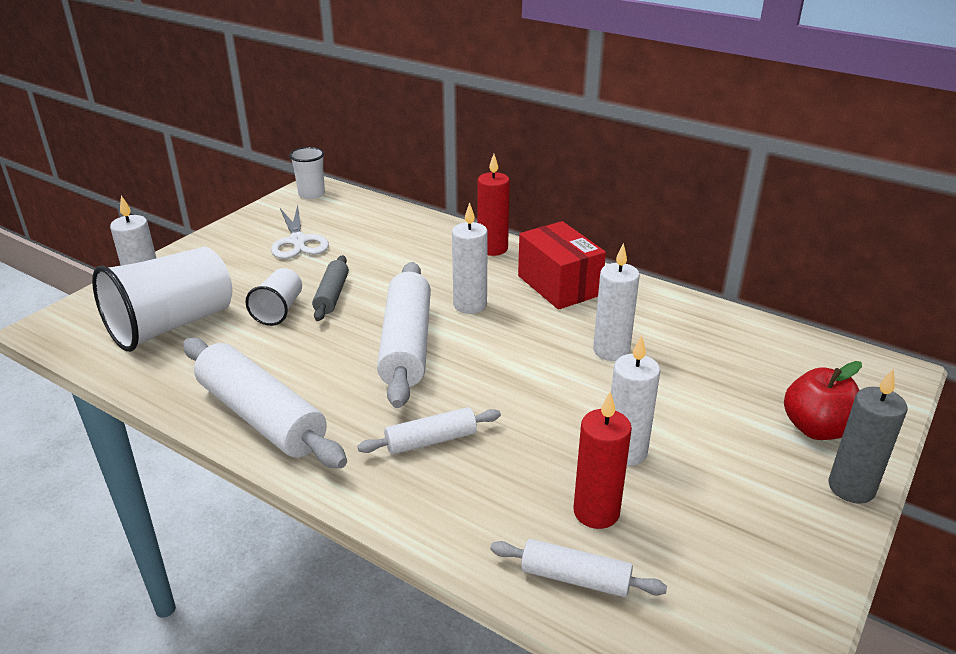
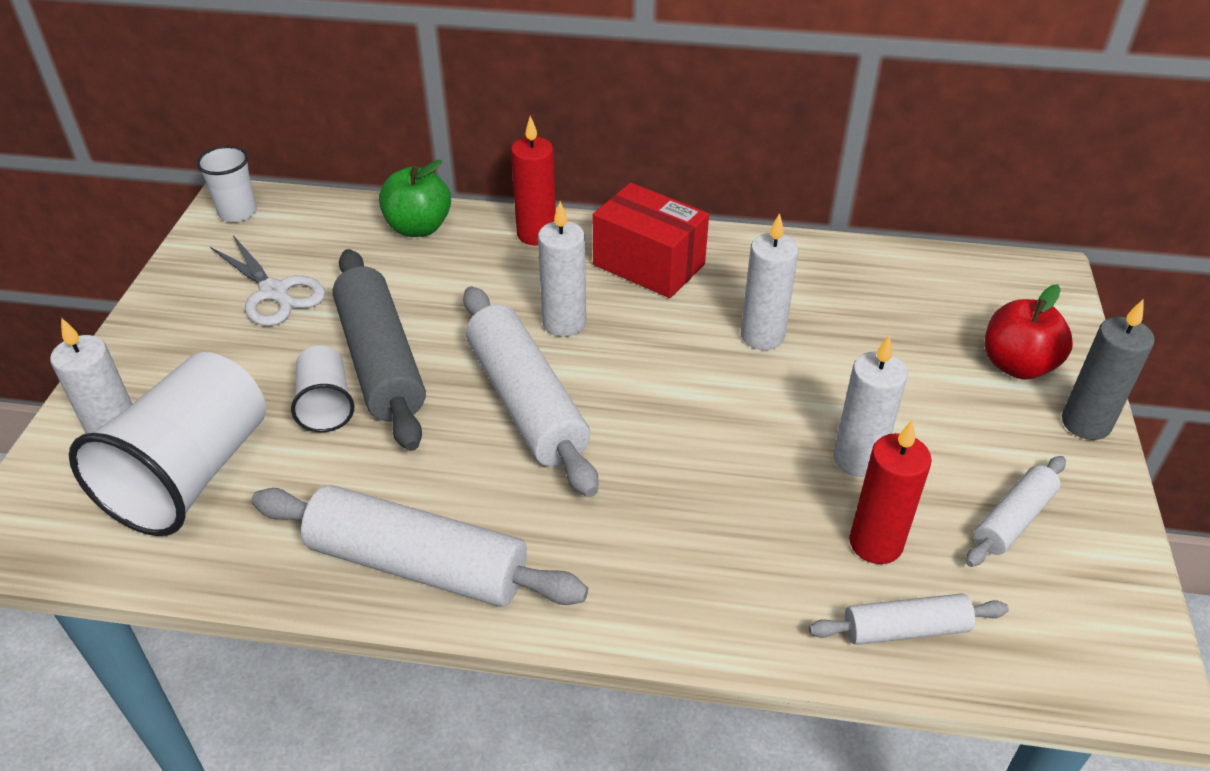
camera: 25 degrees left, 10 degrees up
grey rolling pin [312,255,349,321] -> grey rolling pin [333,249,426,451], size x1.87
white rolling pin [357,407,501,455] -> white rolling pin moved to [966,456,1066,567]
none -> green apple [379,160,451,237]

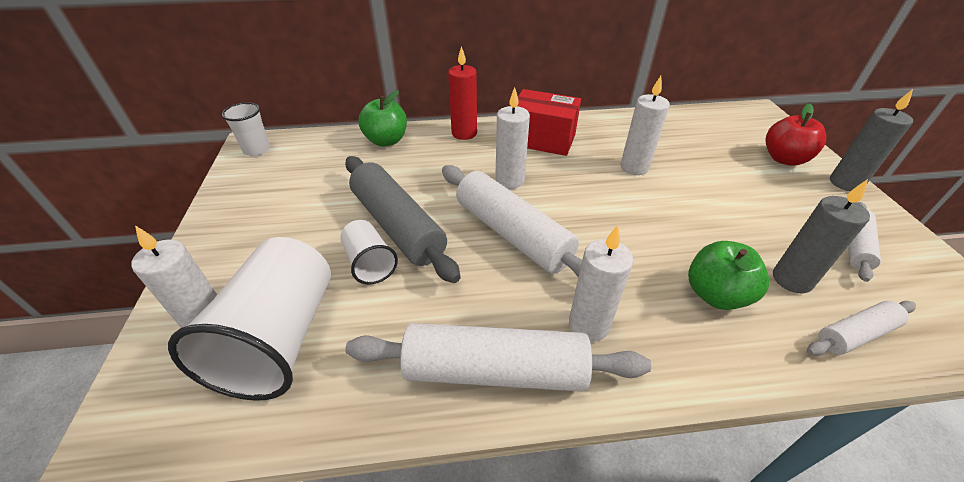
camera: 15 degrees left, 0 degrees up
white scissors [210,235,325,326] -> none
white candle [833,335,908,477] -> white candle moved to [569,225,633,342]
red candle [849,420,932,564] -> grey candle [773,179,870,293]
none -> green apple [688,241,769,310]

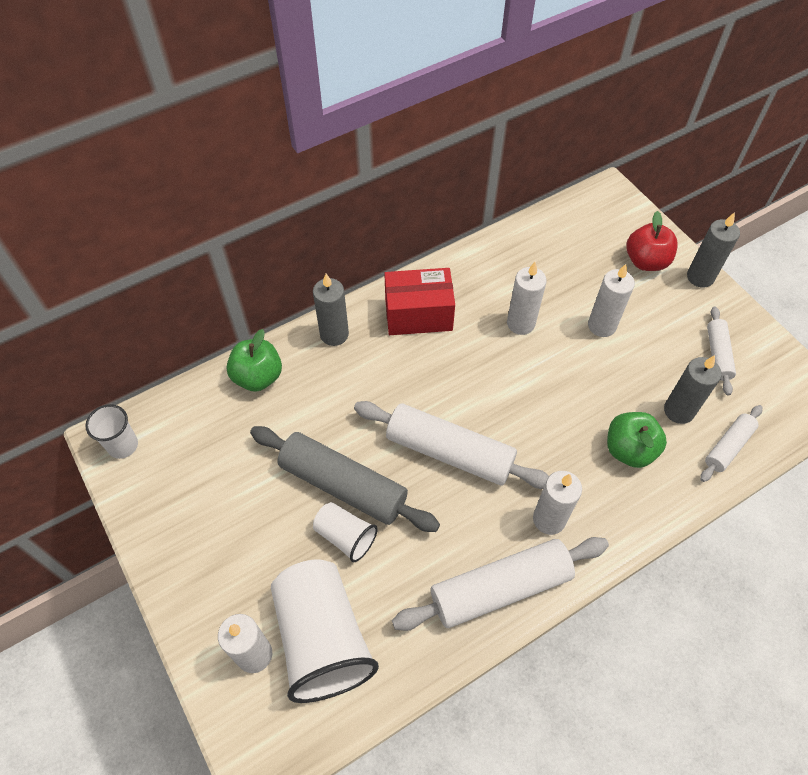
camera: 25 degrees left, 15 degrees up
red candle [448,46,477,140] -> grey candle [313,274,349,346]
white candle [495,87,530,189] -> white candle moved to [588,264,635,337]

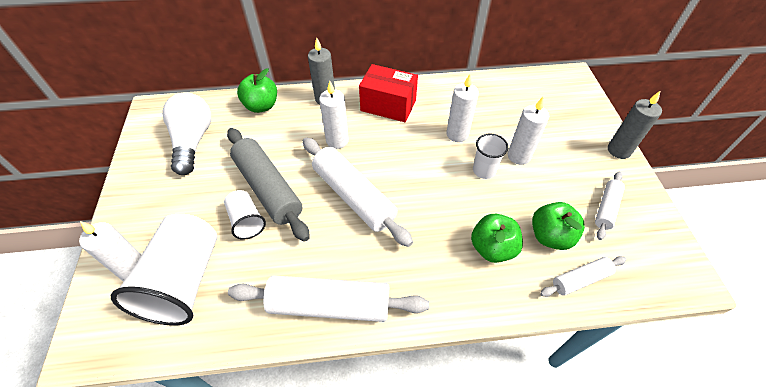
camera: 25 degrees right, 5 degrees down
white cup [85,404,138,459] -> white cup moved to [473,133,508,179]
white candle [533,471,582,535] -> white candle moved to [319,81,349,149]
red apple [627,211,678,271] -> none
grey candle [664,355,722,424] -> green apple [532,202,585,250]
none -> white light bulb [162,93,211,175]

